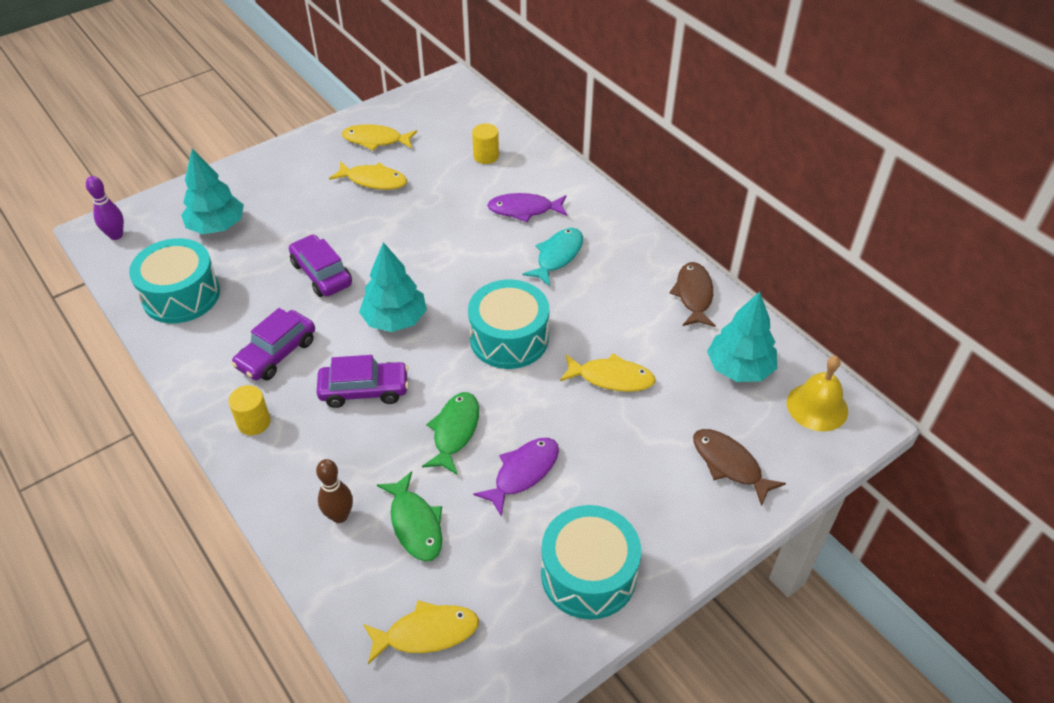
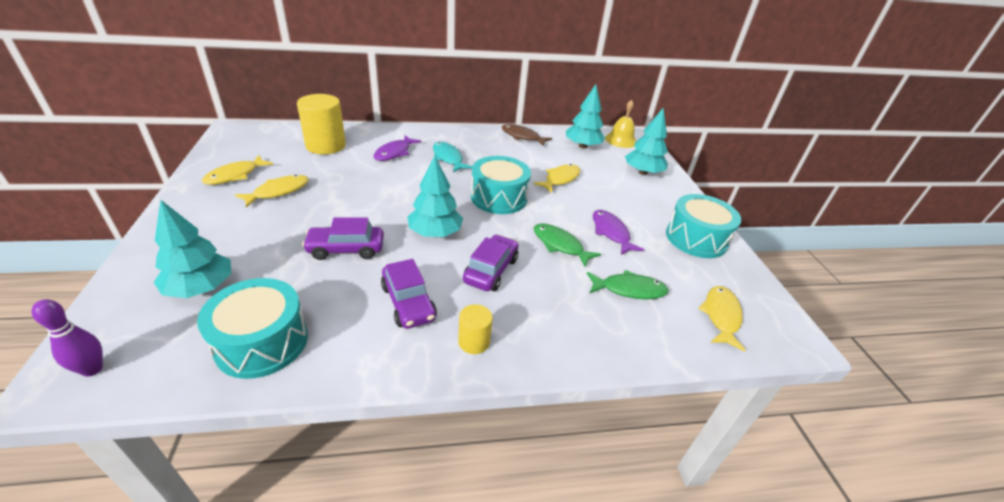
camera: 65 degrees left, 10 degrees down
brown bowling pin [316,459,353,523] -> none
yellow cylinder [472,123,499,164] -> yellow cylinder [297,94,346,154], size x1.93
brown fish [693,429,786,506] -> turquoise tree [625,108,668,175]

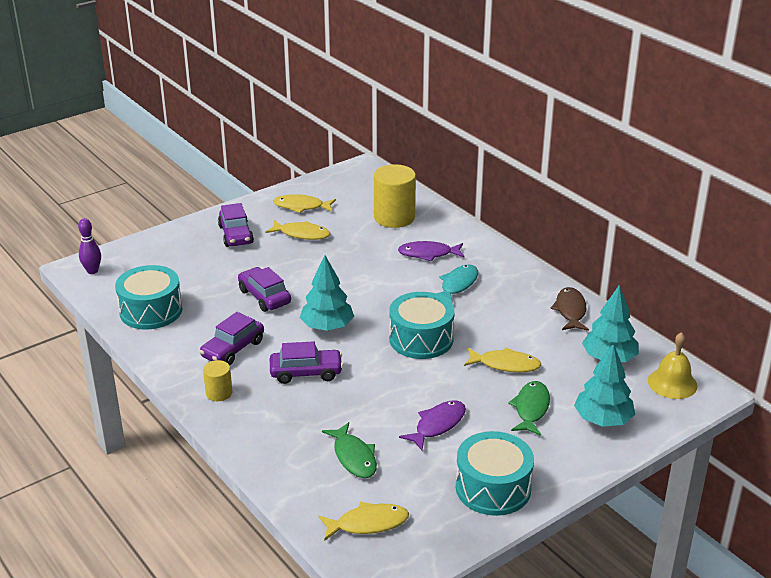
camera: 65 degrees right, 5 degrees down
turquoise tree [154,200,231,298] -> none
green fish [534,223,601,267] -> green fish moved to [508,381,550,436]
none -> purple car [218,203,254,247]

